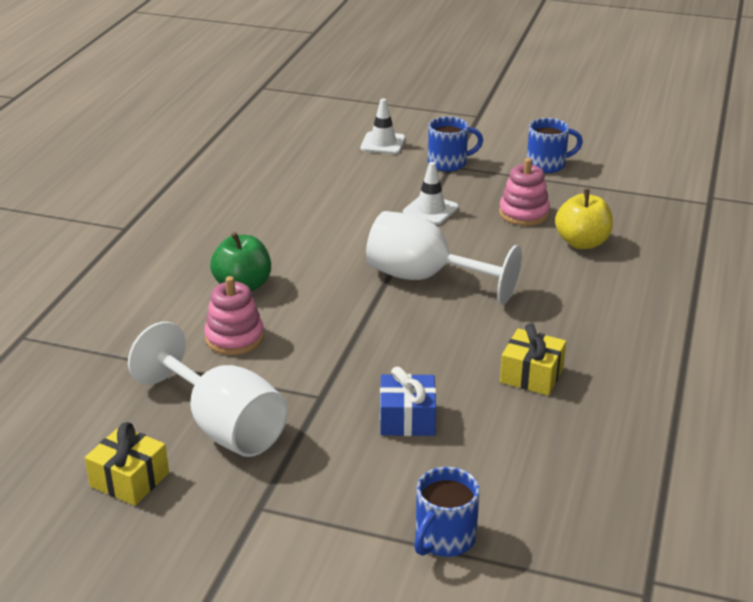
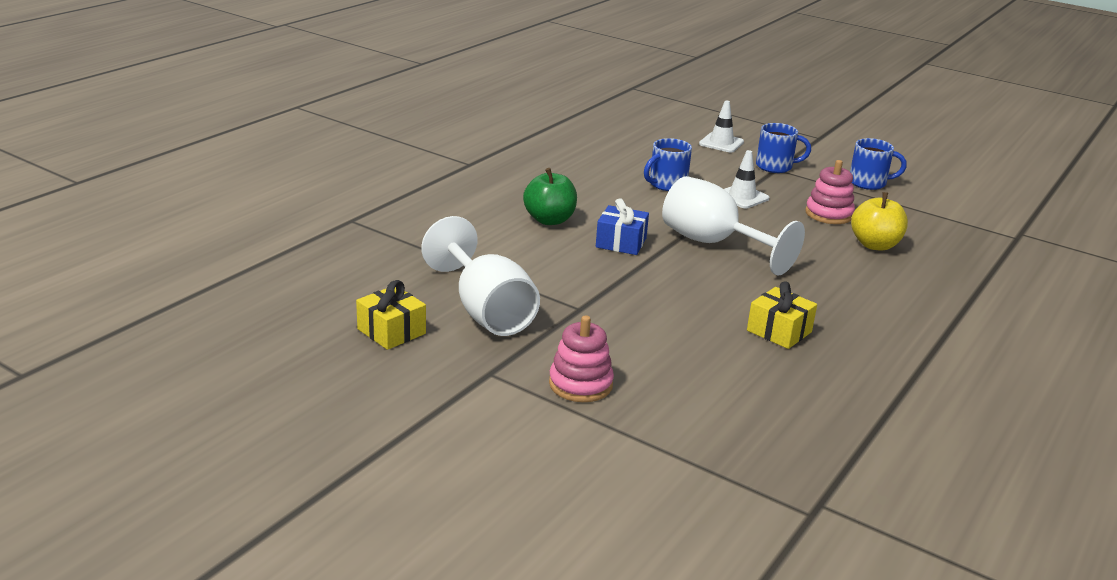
camera: 15 degrees right, 5 degrees down
pink stacking toy [204,276,264,355] -> pink stacking toy moved to [549,315,614,402]
blue gift [380,367,436,436] -> blue gift moved to [596,198,649,255]
blue mug [414,467,480,557] -> blue mug moved to [644,138,692,191]

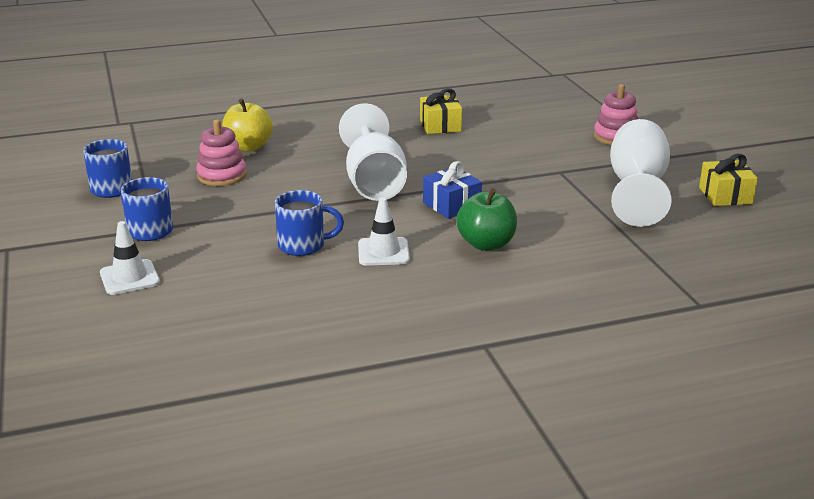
camera: 140 degrees left, 0 degrees up
white traffic cone [724,150,769,208] -> white traffic cone moved to [358,197,410,266]

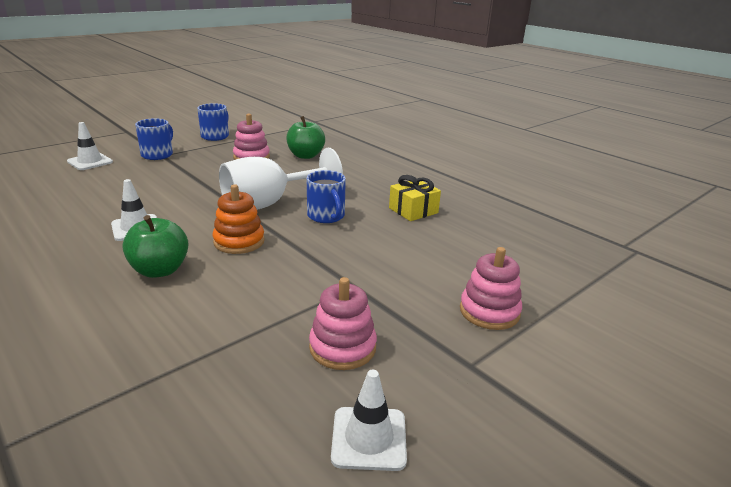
camera: 65 degrees right, 0 degrees up
yellow apple [222,98,273,152] -> green apple [286,116,325,159]
blue mug [275,190,344,256] -> blue mug moved to [307,170,346,223]
blue gift [423,161,482,219] -> orange stacking toy [213,184,265,254]
white goblet [610,119,672,227] -> pink stacking toy [309,277,377,370]
yellow gift [699,154,758,206] -> white traffic cone [331,370,407,471]

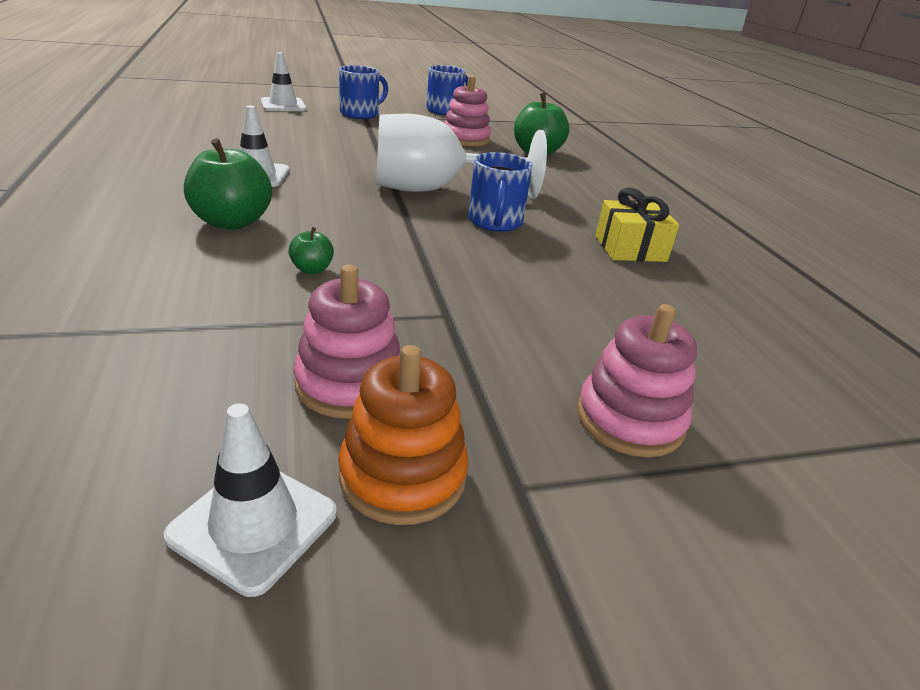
camera: 25 degrees right, 5 degrees up
orange stacking toy [213,184,265,254] -> orange stacking toy moved to [338,345,469,525]
none -> green apple [288,227,334,274]

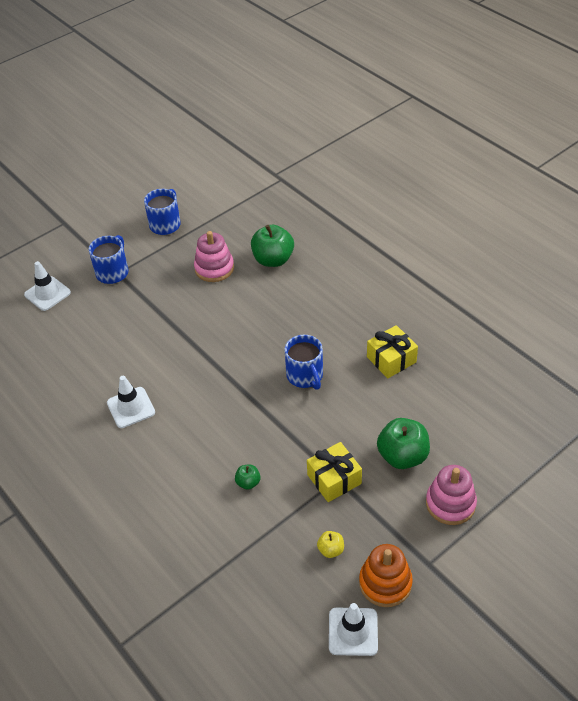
camera: 20 degrees left, 15 degrees up
green apple [184,138,272,230] -> green apple moved to [377,418,430,469]
pink stacking toy [293,265,400,419] -> yellow apple [317,531,344,558]
white goblet [376,114,547,199] -> none
none -> yellow gift [307,442,362,502]

